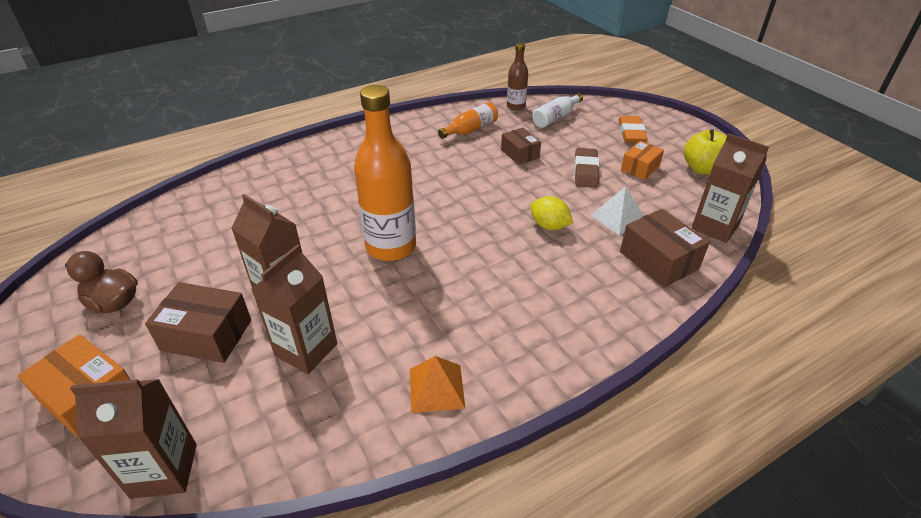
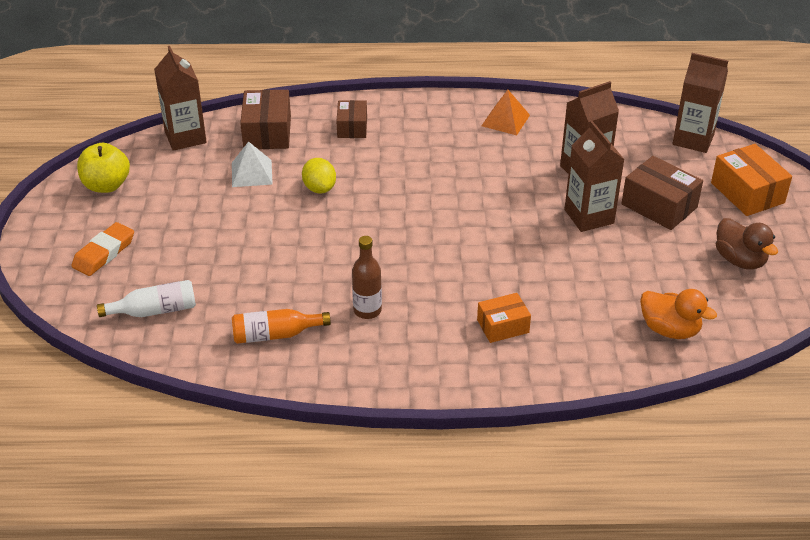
camera: 150 degrees left, 0 degrees up
orange bottle [354,85,416,261] -> none
brown box [501,128,541,165] -> brown box moved to [337,100,367,138]
brown bottle [507,43,528,111] -> brown bottle moved to [352,236,382,319]
brown eraser [574,148,600,188] -> none
orange box [621,141,664,180] -> orange box moved to [477,293,531,343]
none -> orange duck [640,289,717,339]

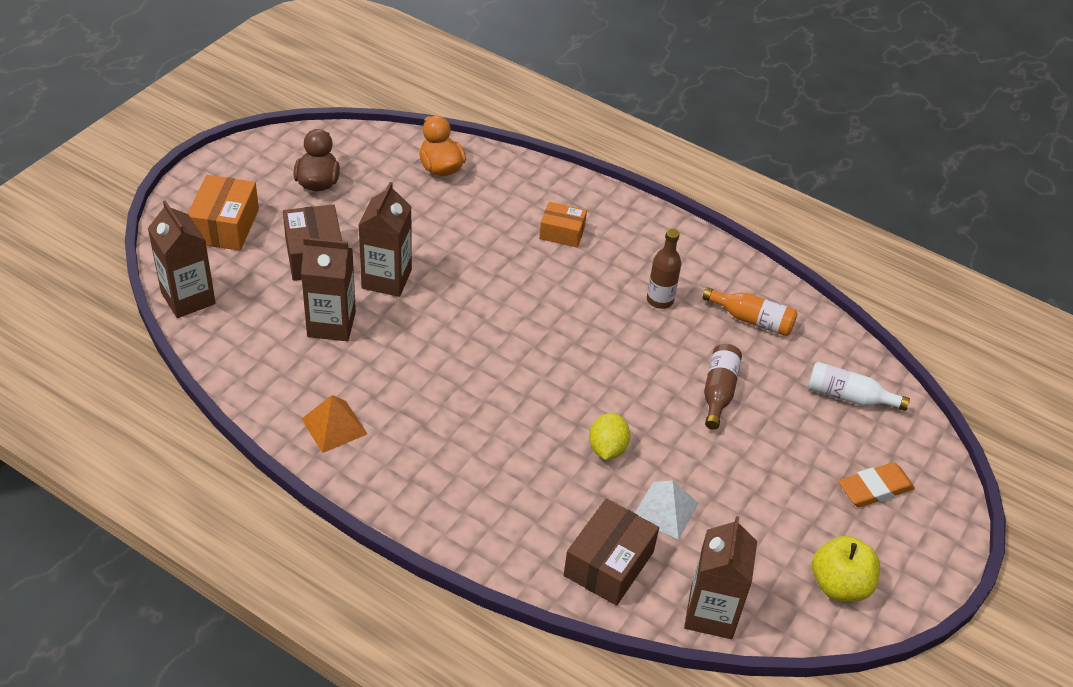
camera: 150 degrees left, 5 degrees up
brown box [337,100,367,138] -> none
none -> brown bottle [704,344,742,430]

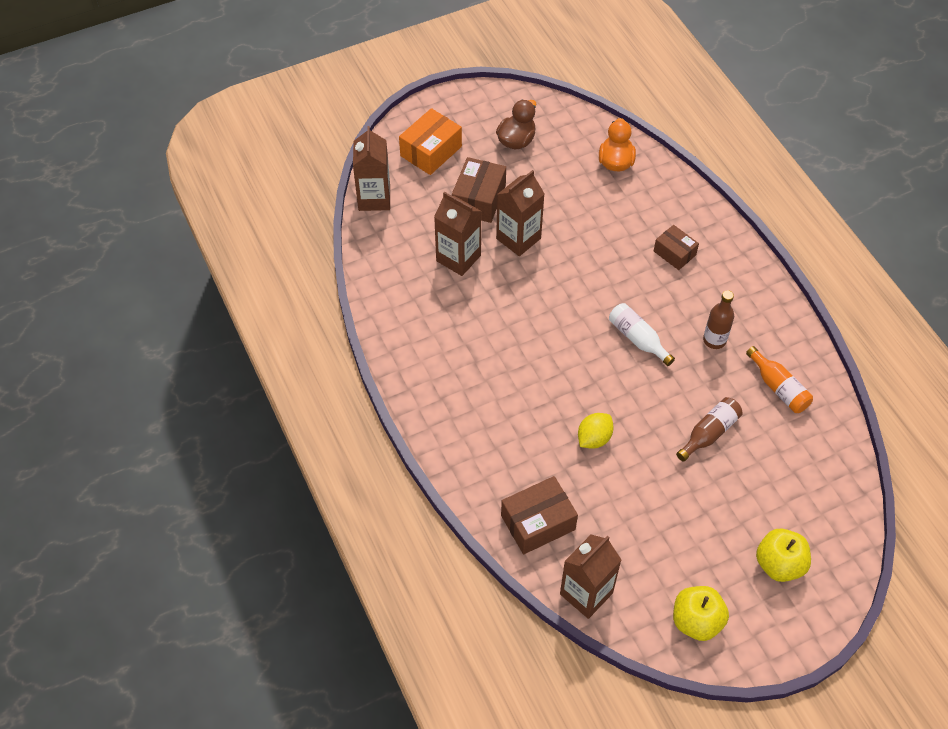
camera: 35 degrees right, 10 degrees up
orange pyramid [302,395,367,453] -> none
orange box [539,202,587,248] -> brown box [654,225,699,270]
white pyramid [635,480,699,540] -> none
white bottle [808,362,910,411] -> white bottle moved to [609,303,675,366]
orange eraser [838,462,915,507] -> yellow apple [756,528,811,582]

